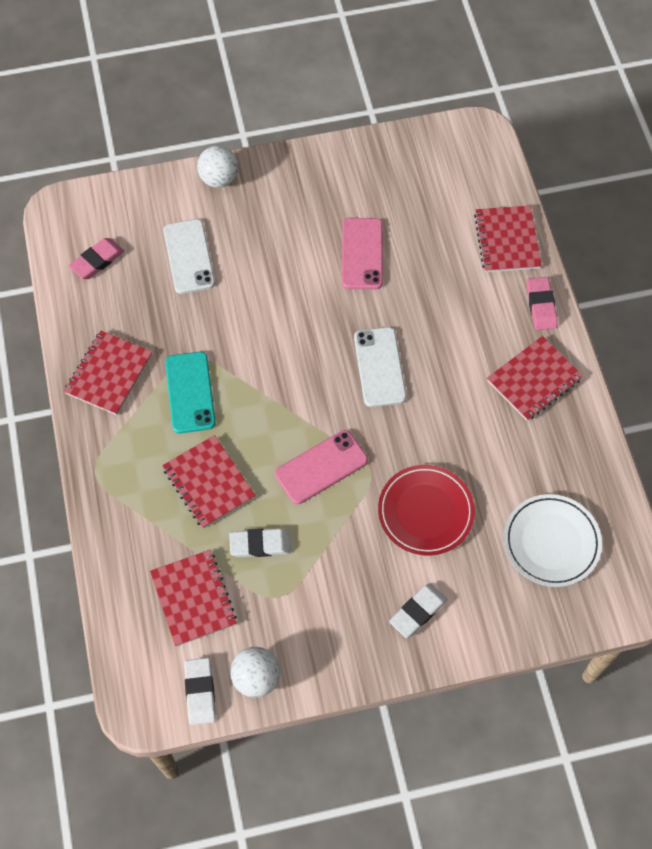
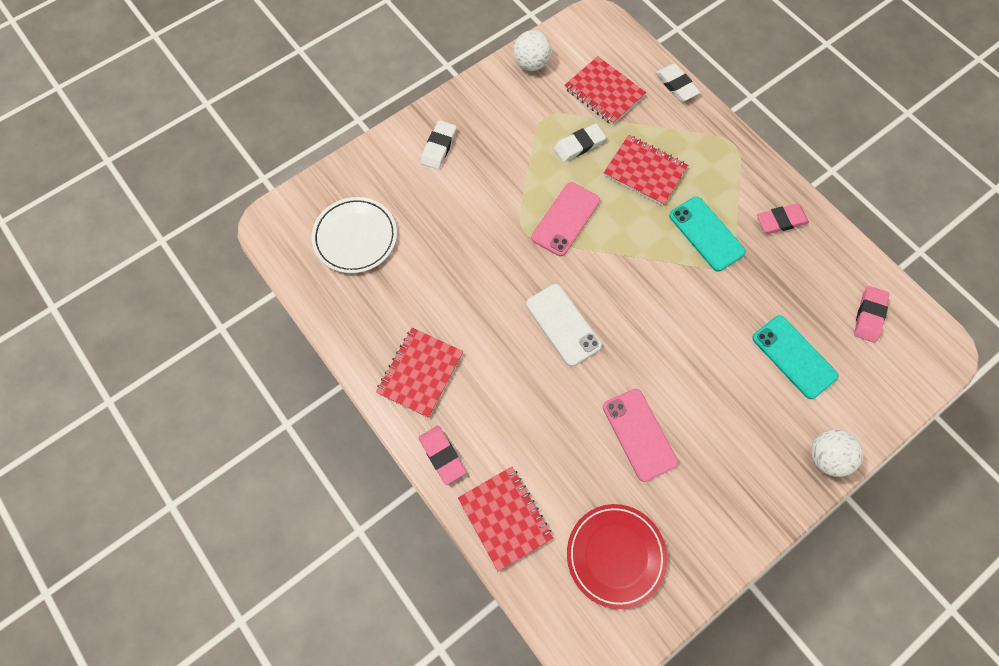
camera: 155 degrees right, 5 degrees up
red notebook [64,331,152,415] -> pink eraser [757,204,809,234]
white phone [163,219,215,294] -> turquoise phone [752,315,838,399]
white eraser [184,658,216,725] -> white eraser moved to [656,64,700,101]
red plate [378,465,475,555] -> red plate moved to [567,504,667,609]

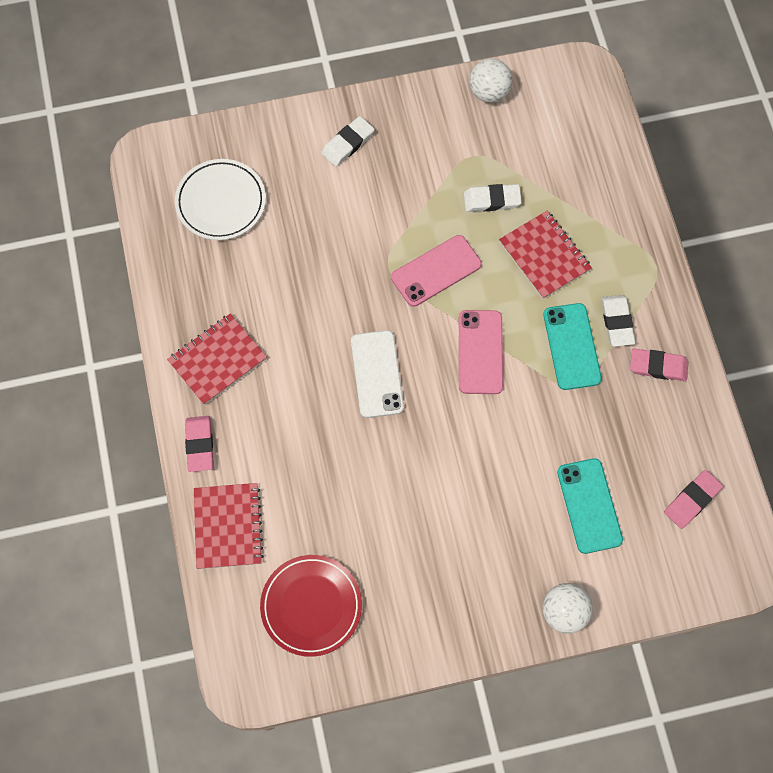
camera: 25 degrees right, 0 degrees up
red notebook [564,56,646,125] -> none
pink phone [603,389,678,482] -> pink phone moved to [459,310,503,394]
white eraser [656,64,700,101] -> white eraser moved to [601,295,635,347]

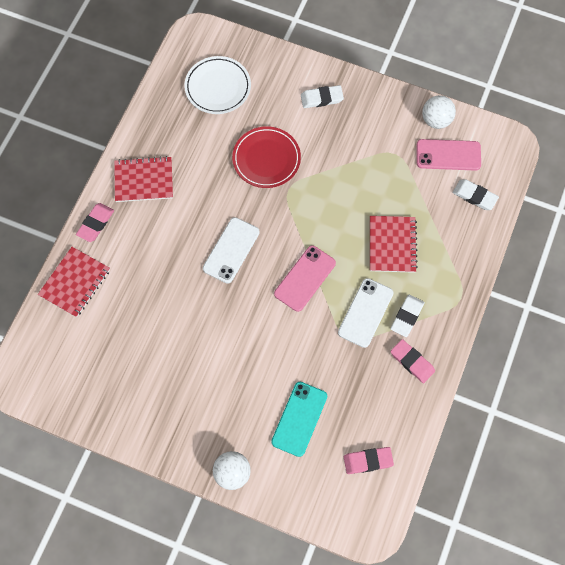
camera: 35 degrees right, 0 degrees up
red plate [260,555,362,657] -> red plate moved to [232,126,301,188]
pink phone [391,235,482,307] -> pink phone moved to [416,139,481,171]
white eraser [464,184,522,212] -> white eraser moved to [453,179,499,210]
turquoise phone [543,303,602,390] -> white phone [338,278,394,348]

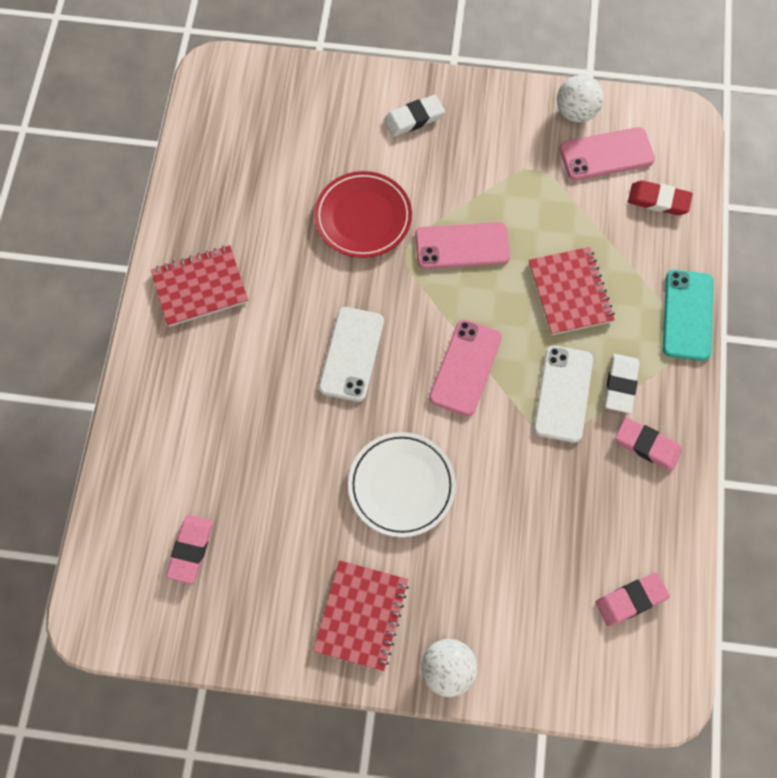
camera: 15 degrees left, 0 degrees up
red notebook [38,247,110,317] -> red notebook moved to [313,560,409,671]
pink eraser [76,203,114,242] -> pink eraser moved to [166,515,213,584]
white plate [184,56,251,114] -> white plate moved to [348,432,456,537]
turquoise phone [271,382,327,457] -> turquoise phone moved to [663,270,713,361]
white eraser [453,179,499,210] -> red eraser [628,180,693,215]
none -> pink phone [415,222,510,269]

